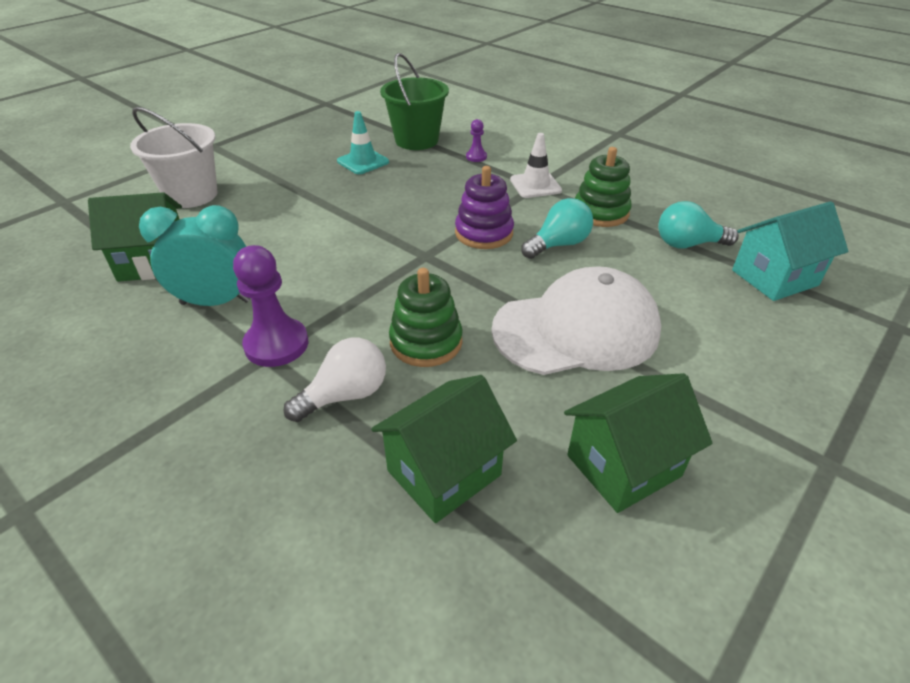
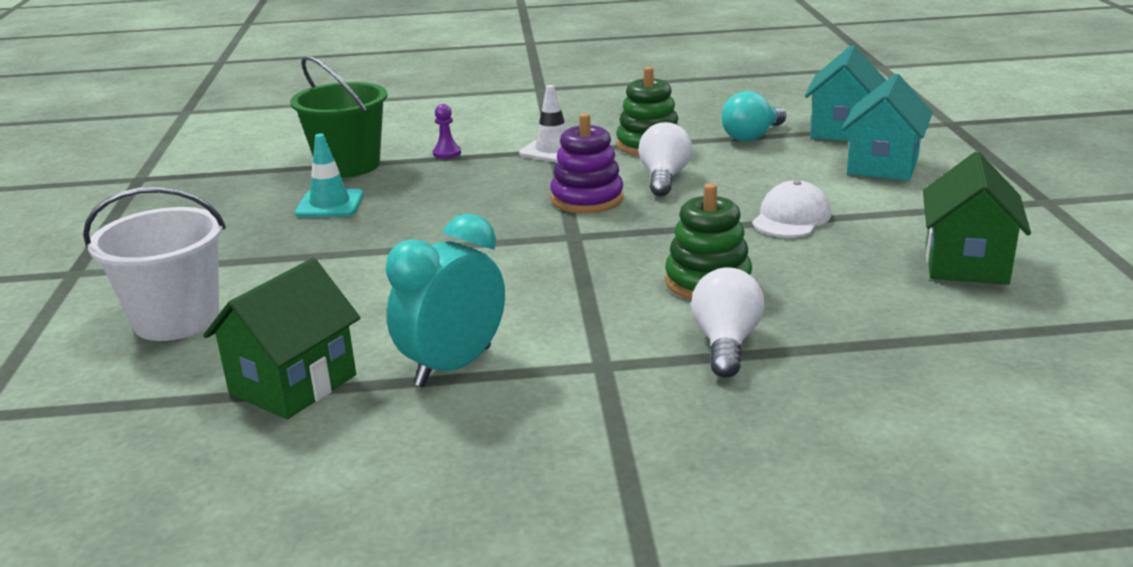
camera: 45 degrees left, 15 degrees down
purple pawn [233,245,308,367] -> none
green house [371,375,517,523] -> none
white cap [491,267,661,375] -> white cap [752,180,831,237], size x0.52
turquoise light bulb [521,198,593,259] -> white light bulb [639,122,692,197]
none -> turquoise house [841,74,933,181]

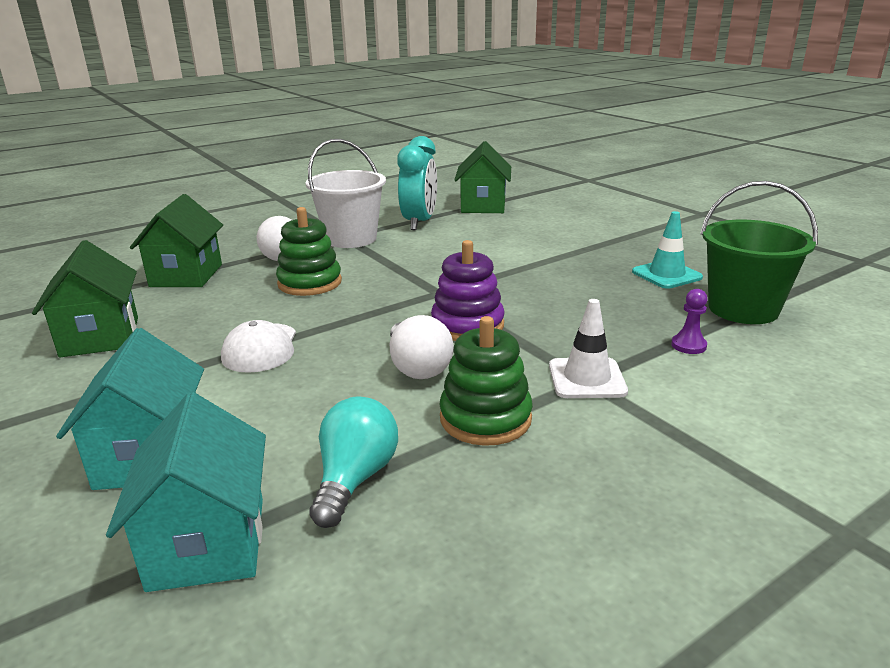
camera: 150 degrees right, 0 degrees up
white bucket [83,187,226,341] -> white bucket moved to [305,139,386,248]
none -> green house [130,194,223,287]

